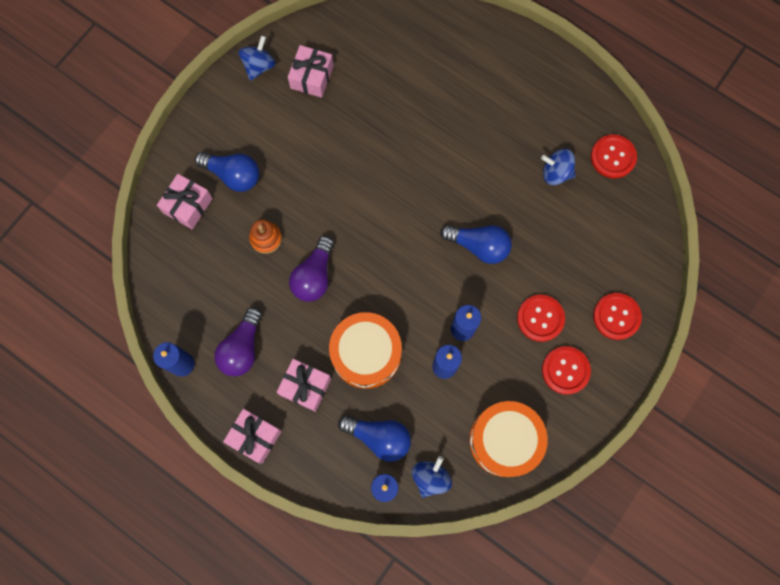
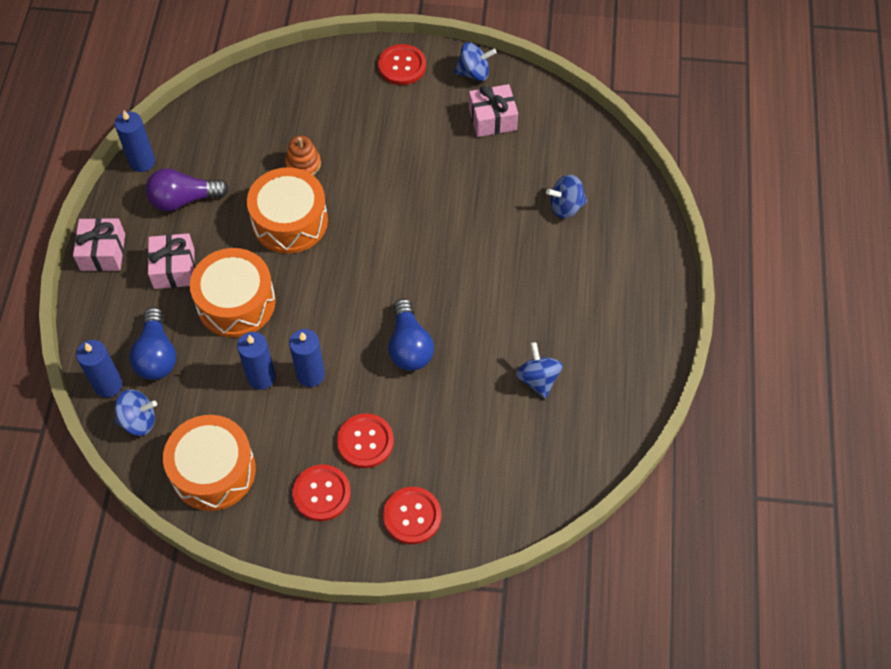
camera: 60 degrees right, 15 degrees down
pink gift [157,174,213,230] -> none
blue light bulb [195,152,259,192] -> none
purple light bulb [289,236,334,302] -> orange drum [247,167,328,254]
red button [591,134,637,178] -> red button moved to [378,44,426,85]
none -> blue spinning top [546,175,587,219]

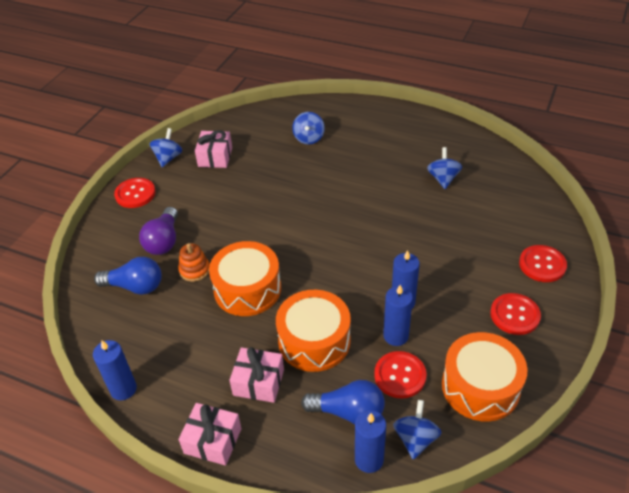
camera: 70 degrees left, 15 degrees down
purple light bulb [146,168,229,211] -> purple light bulb moved to [139,207,178,255]
red button [337,413,394,468] -> red button moved to [374,351,426,399]
blue light bulb [388,299,434,371] -> blue light bulb moved to [94,257,162,295]
blue spinning top [516,342,563,399] -> blue spinning top turned 90 degrees clockwise [427,147,462,189]

